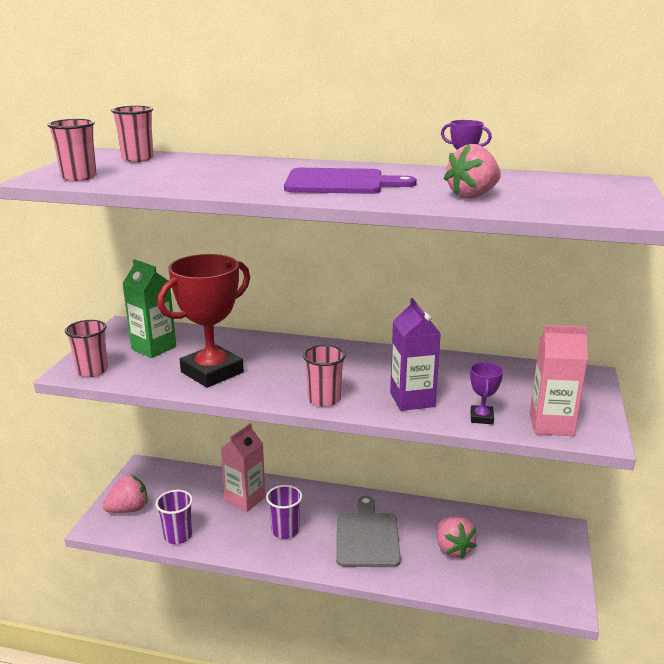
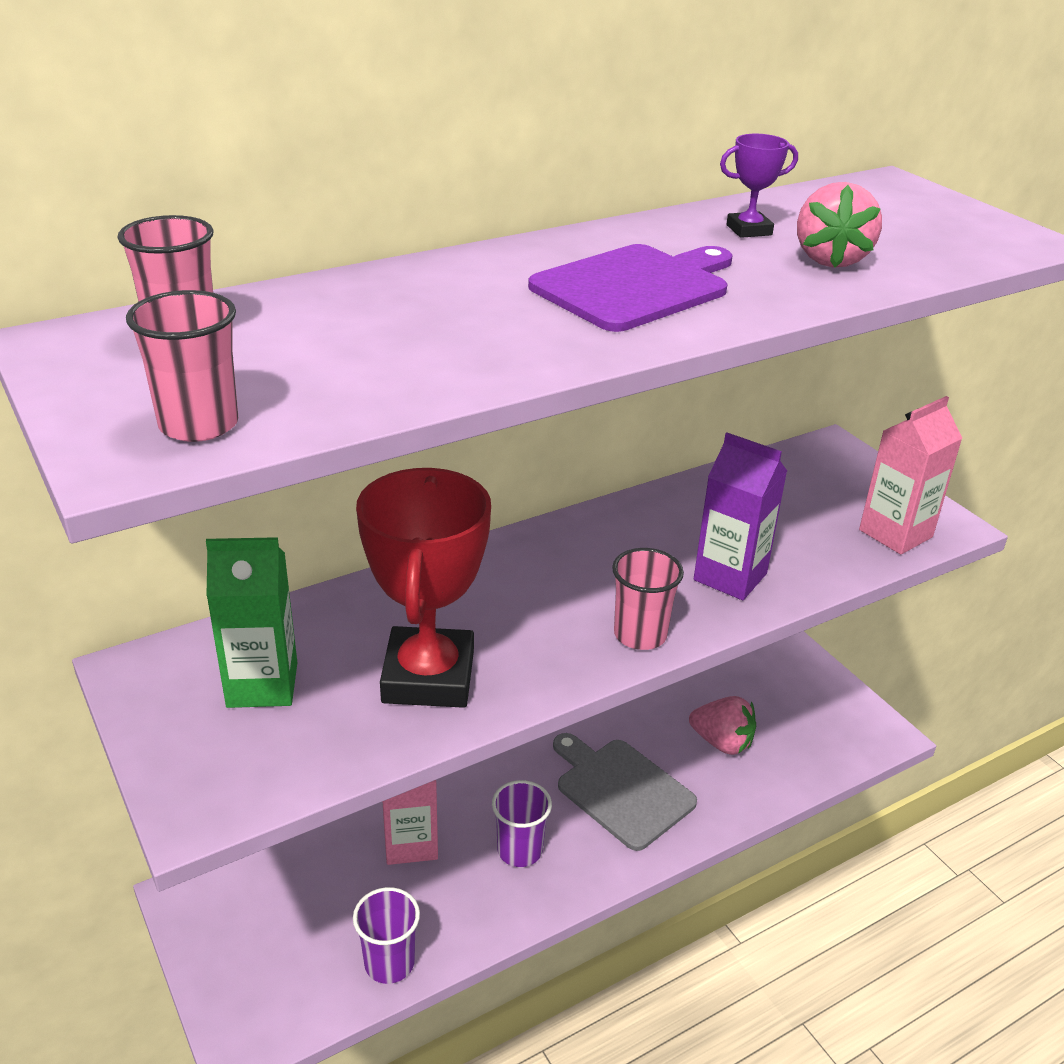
camera: 45 degrees left, 10 degrees up
pink cup [65,320,108,377] -> none
pink strawberry [102,475,148,513] -> none
purple trophy [470,362,503,424] -> none

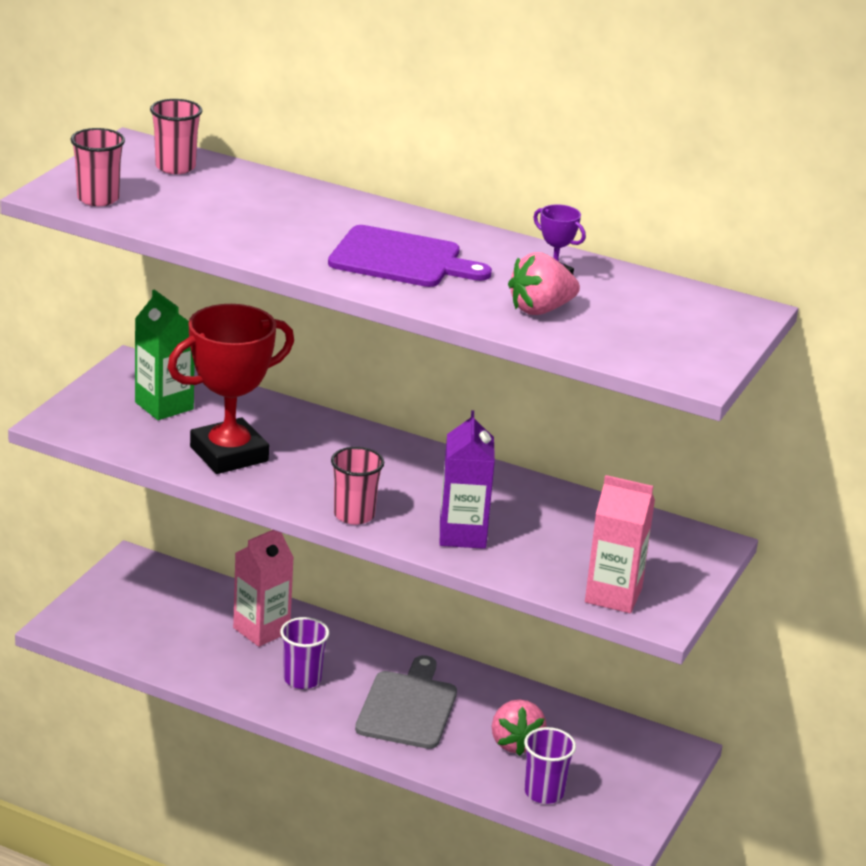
camera: 55 degrees right, 5 degrees down
purple cup [353,887,420,984] -> purple cup moved to [524,727,576,804]

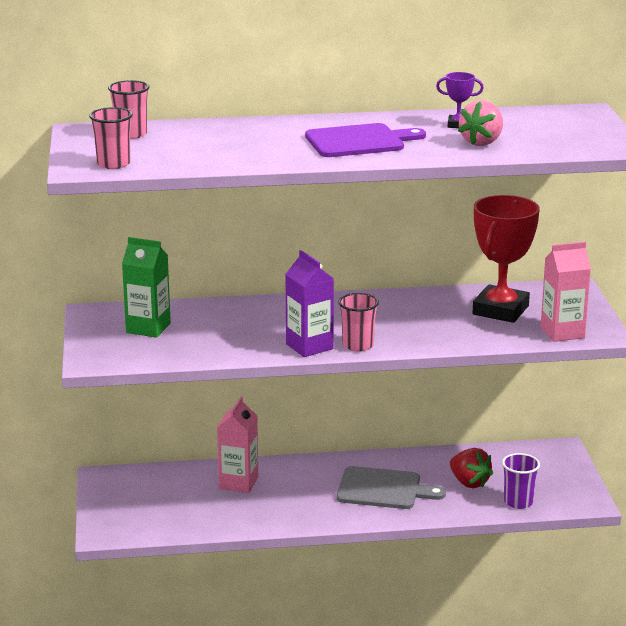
camera: 30 degrees left, 5 degrees down
red trophy [167,304,294,474] -> red trophy moved to [473,195,540,323]
purple cup [280,617,329,689] -> none
grey cutting board [355,655,457,749] -> grey cutting board turned 120 degrees clockwise [336,466,446,509]
purple carton [440,410,495,549] -> purple carton moved to [285,250,334,357]
pink strawberry [492,699,547,756] -> red strawberry [450,448,493,488]

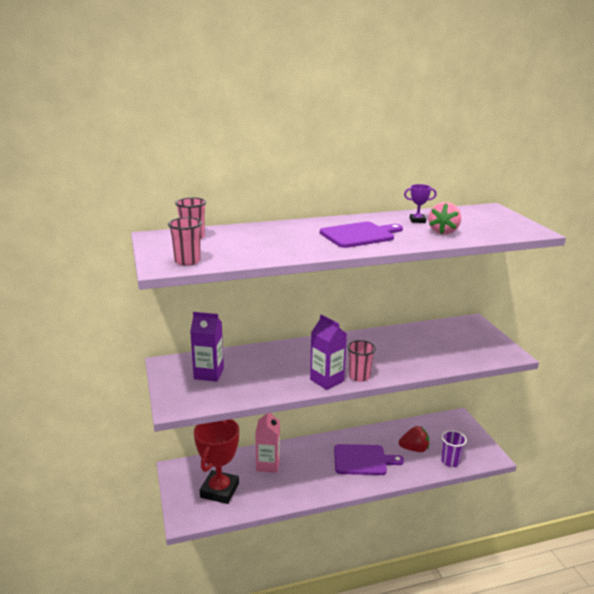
camera: 10 degrees left, 0 degrees up
green carton [122,237,171,338] -> purple carton [190,312,224,382]
grey cutting board [336,466,446,509] -> purple cutting board [334,444,404,475]
red strawberry [450,448,493,488] -> red strawberry turned 45 degrees counterclockwise [399,426,429,452]
red trophy [473,195,540,323] -> red trophy moved to [194,419,239,504]
pink carton [541,242,591,342] -> none

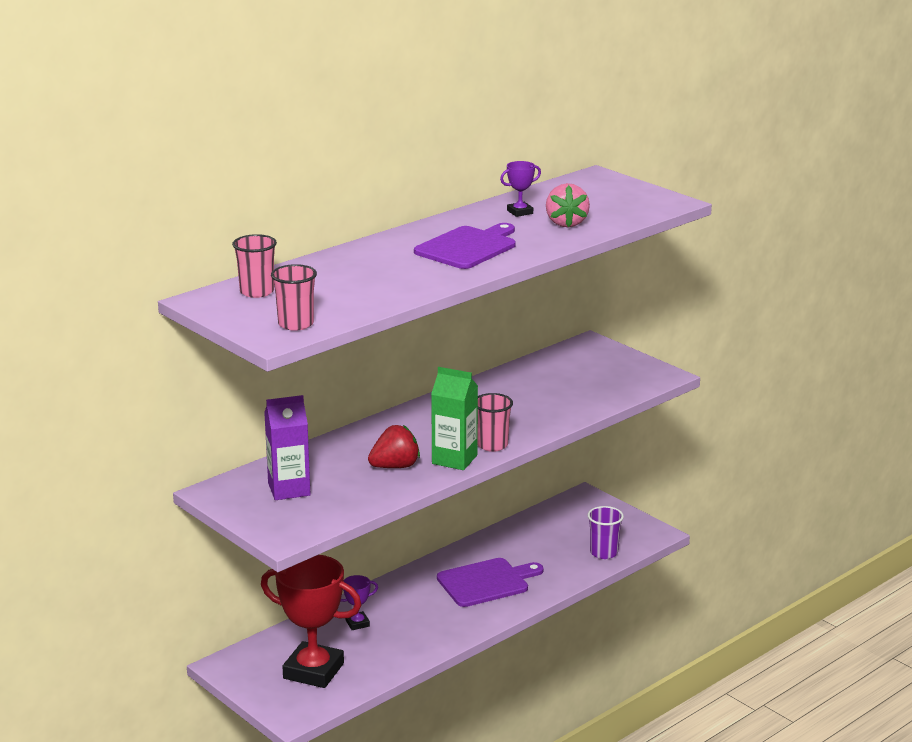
camera: 25 degrees left, 0 degrees up
red trophy [194,419,239,504] -> red trophy turned 60 degrees counterclockwise [261,555,361,688]
pink carton [255,413,280,473] -> purple trophy [340,575,378,630]
purple carton [310,315,347,390] -> green carton [431,367,478,470]
red strawberry [399,426,429,452] -> red strawberry moved to [368,425,420,468]

